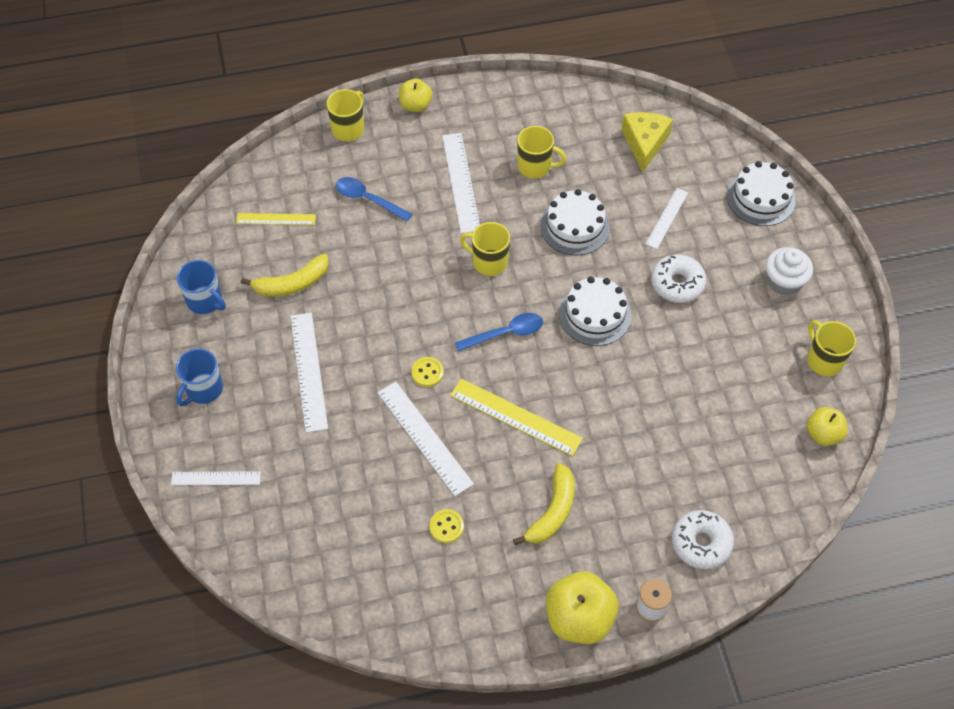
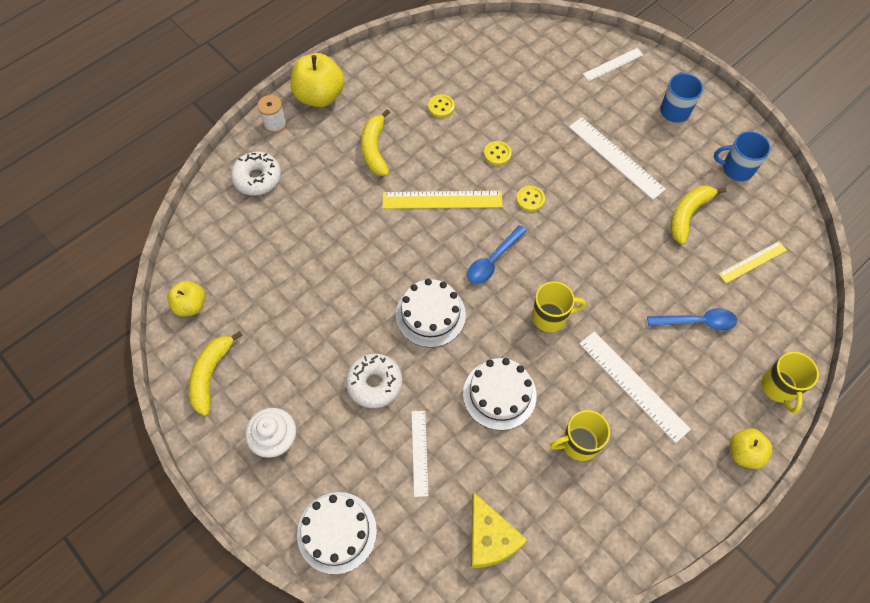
camera: 150 degrees right, 5 degrees up
white ruler [378,382,474,496] -> yellow button [484,141,512,166]
yellow mug [807,320,856,376] -> yellow banana [189,331,243,416]

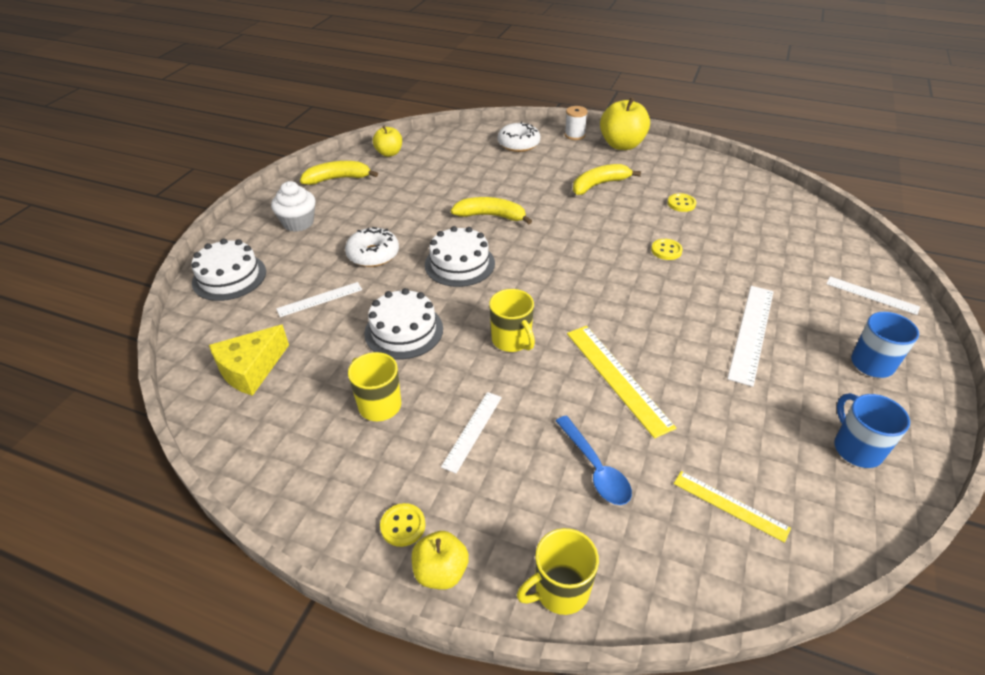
camera: 65 degrees right, 20 degrees down
yellow ruler [382,191,503,209] -> yellow ruler moved to [567,326,676,439]
blue spoon [467,225,527,284] -> none
yellow button [516,186,545,212] -> yellow button moved to [380,503,425,547]
white ruler [579,331,691,443] -> white ruler [441,392,502,473], size x0.62
yellow banana [670,186,726,245] -> yellow banana moved to [451,197,532,224]

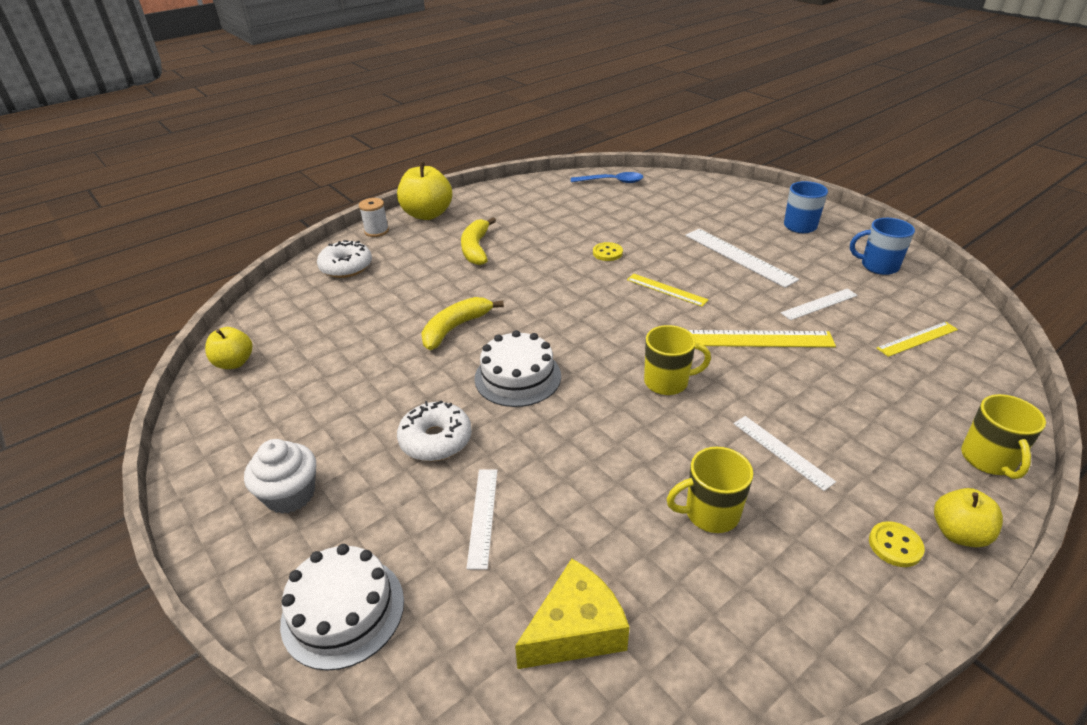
camera: 60 degrees left, 5 degrees down
yellow cheese [209,325,289,396] -> yellow cheese turned 105 degrees counterclockwise [515,559,629,669]
yellow banana [300,161,378,185] -> none
white cake [364,288,443,359] -> none
blue spoon [556,416,632,505] -> blue spoon moved to [571,172,644,183]
yellow button [668,193,696,212] -> none
white ruler [826,276,920,315] -> white ruler moved to [781,288,858,320]
none -> yellow ruler [627,274,709,307]

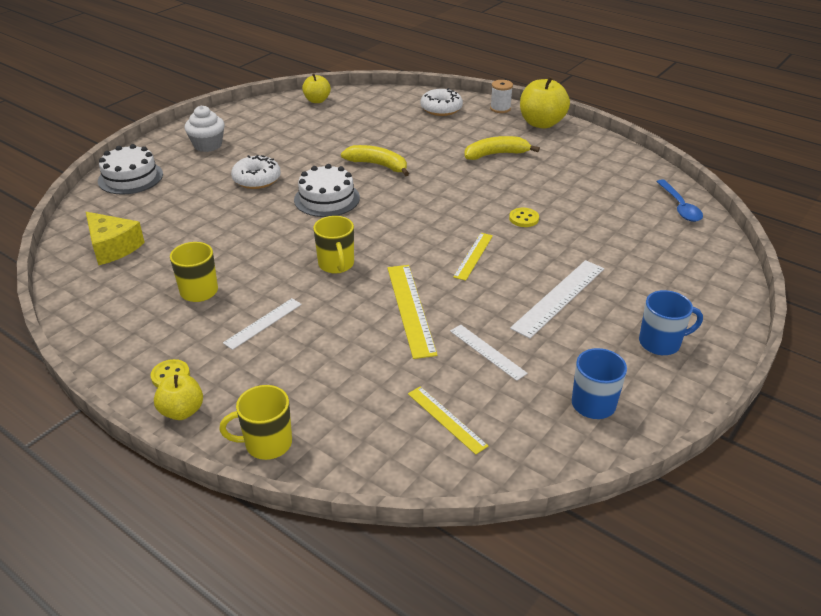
camera: 75 degrees right, 0 degrees up
white ruler [466,469,497,569] -> none

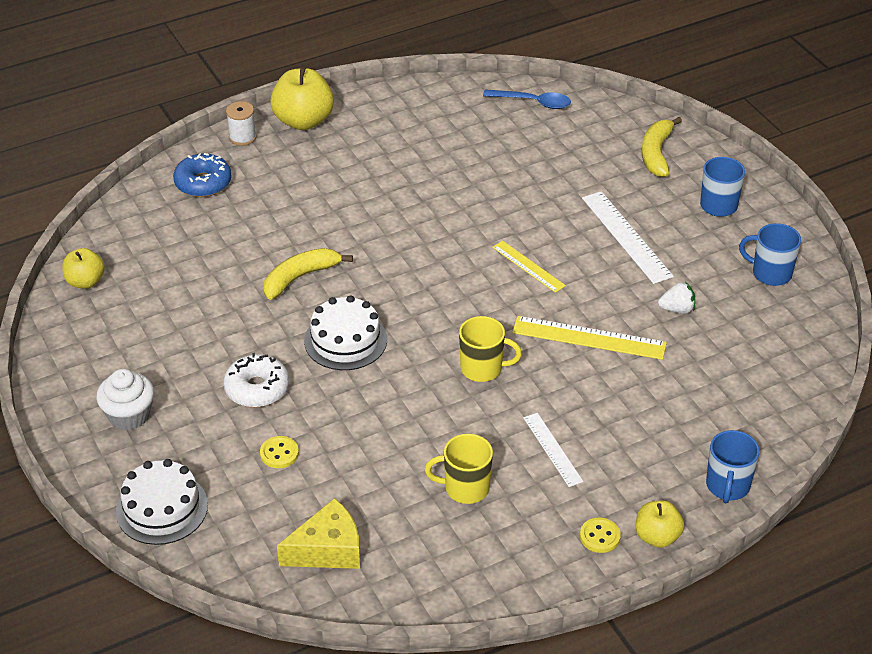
camera: 65 degrees left, 5 degrees up
yellow mug [219,385,292,460] -> blue mug [706,430,760,504]
yellow ruler [408,386,488,455] -> none
white donut [420,88,463,116] -> blue donut [173,153,231,197]
white ruler [450,325,528,381] -> white strawberry [658,282,695,314]
yellow banana [464,136,540,160] -> yellow banana moved to [642,117,682,177]
yellow button [509,208,539,227] -> yellow button moved to [260,436,299,468]

